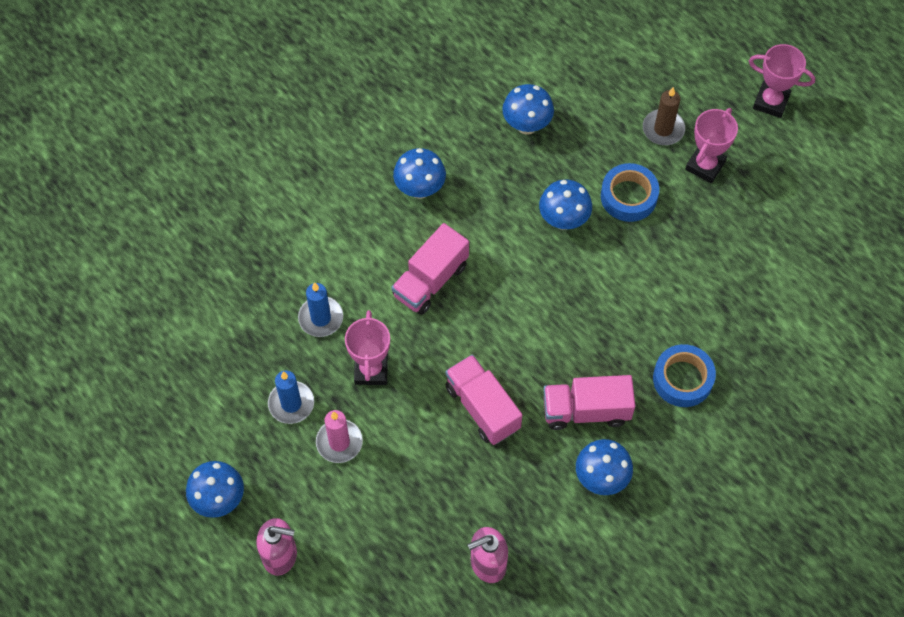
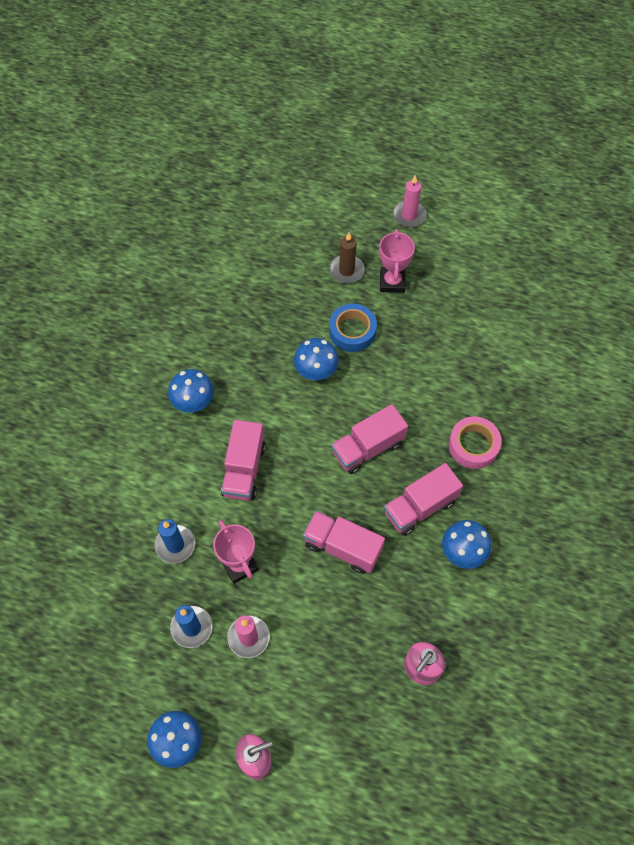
camera: 30 degrees left, 0 degrees up
blue mushroom [502,84,554,135] -> none
blue tape [653,344,716,407] -> pink tape [449,416,501,469]
pink trophy [749,44,815,118] -> pink candle [393,175,427,228]
none -> pink truck [331,404,408,474]

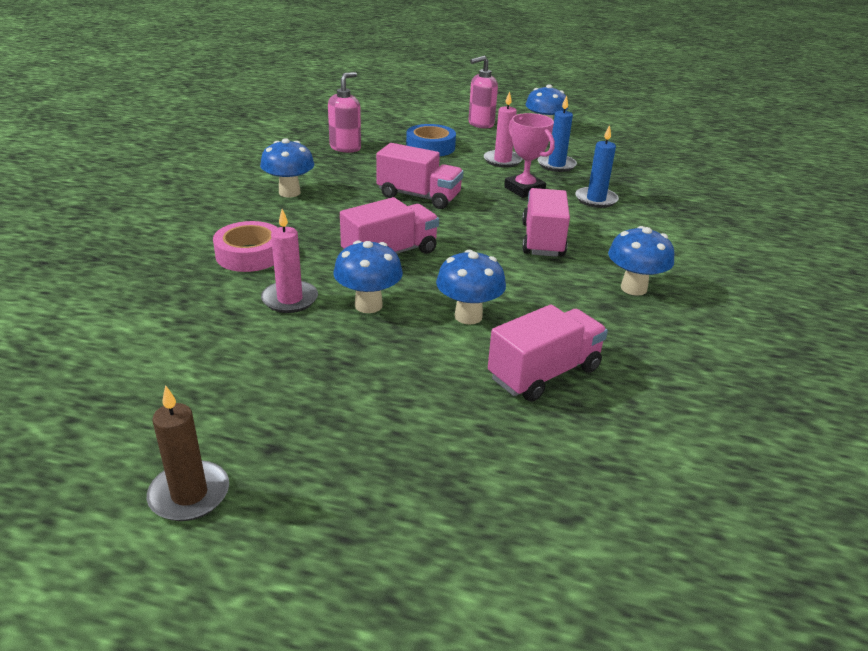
camera: 175 degrees right, 30 degrees down
blue tape [329,304,377,352] -> blue tape moved to [406,124,456,157]
brown candle [330,233,365,283] -> brown candle moved to [147,385,229,521]
pink trophy [379,229,415,293] -> none
pink truck [384,463,463,536] -> pink truck moved to [488,305,608,402]
pink candle [393,175,427,228] -> pink candle moved to [261,209,318,313]
none -> blue mushroom [334,240,403,313]

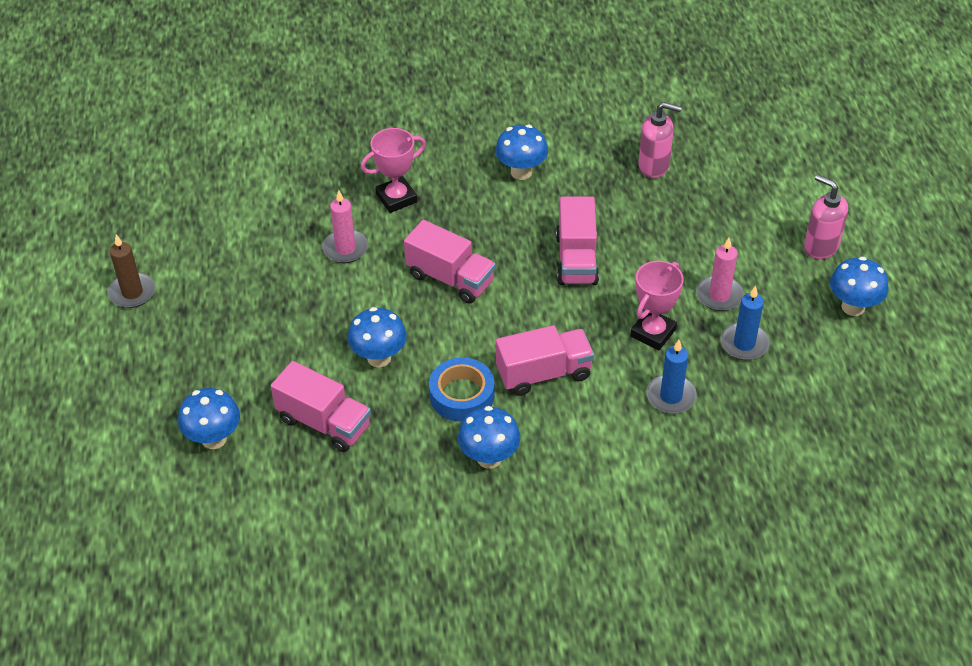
camera: 70 degrees right, 15 degrees up
pink tape [213,221,278,272] -> pink trophy [361,128,426,213]
blue mushroom [334,240,403,313] -> blue mushroom moved to [178,388,240,449]
blue tape [406,124,456,157] -> blue tape moved to [429,357,495,421]

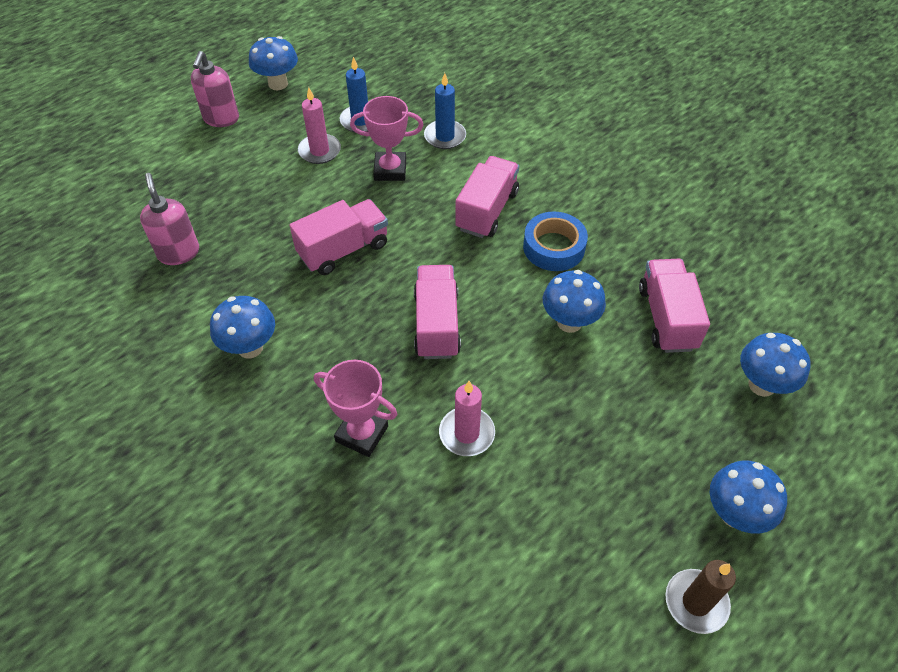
camera: 125 degrees left, 5 degrees up
blue mushroom [458,406,520,469] -> blue mushroom moved to [710,460,787,534]
pink truck [496,325,594,396] -> pink truck turned 75 degrees clockwise [455,156,519,238]

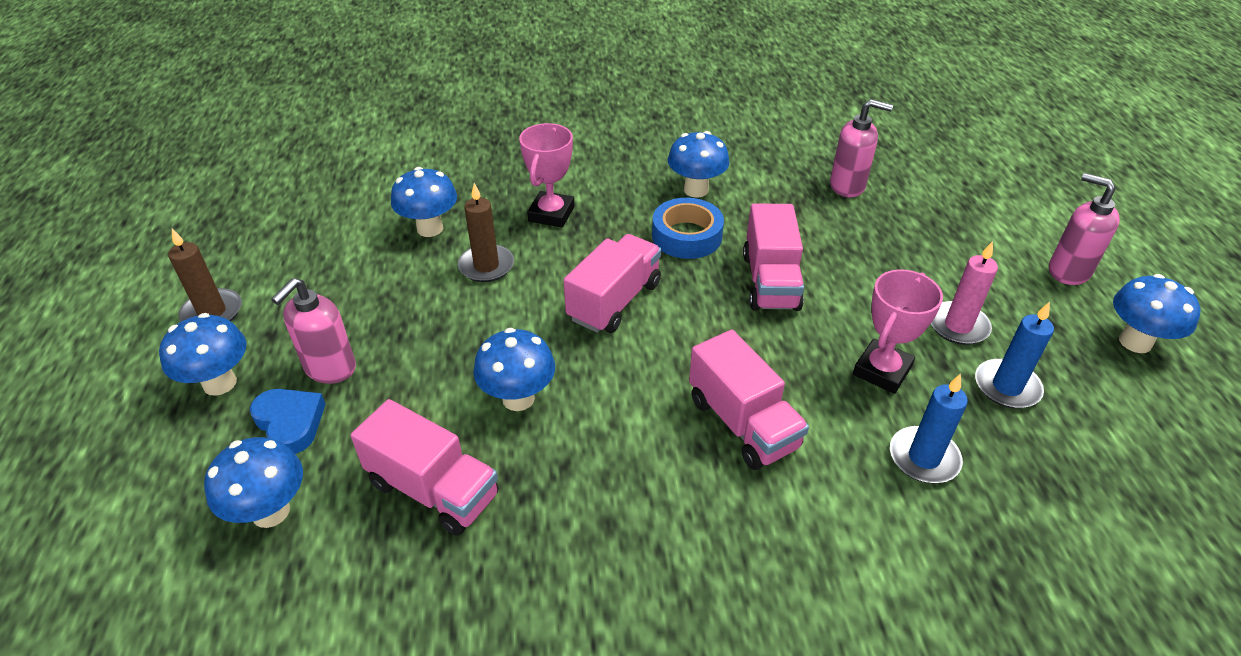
camera: 125 degrees right, 10 degrees down
pink trophy [314,360,397,457] -> pink trophy turned 45 degrees counterclockwise [519,123,575,228]
pink truck [414,265,461,359] -> pink truck turned 90 degrees counterclockwise [564,234,661,333]
pink candle [439,381,495,456] -> brown candle [458,183,514,282]
blue tape [523,211,588,271] -> blue tape moved to [652,198,724,259]
none -> blue heart [250,389,326,454]
none -> pink soap dispenser [271,278,356,384]
none -> blue mushroom [391,167,457,237]

